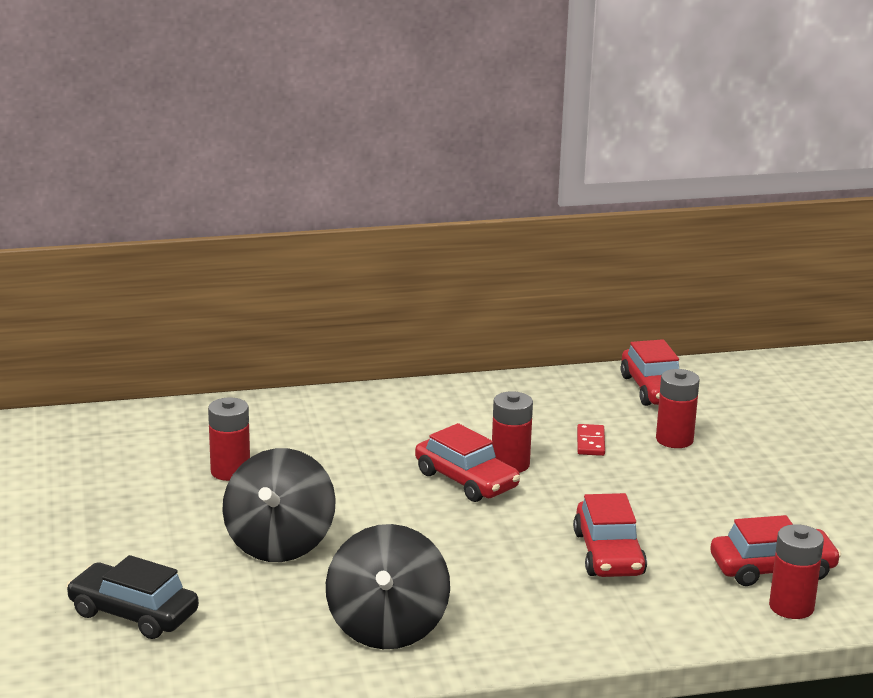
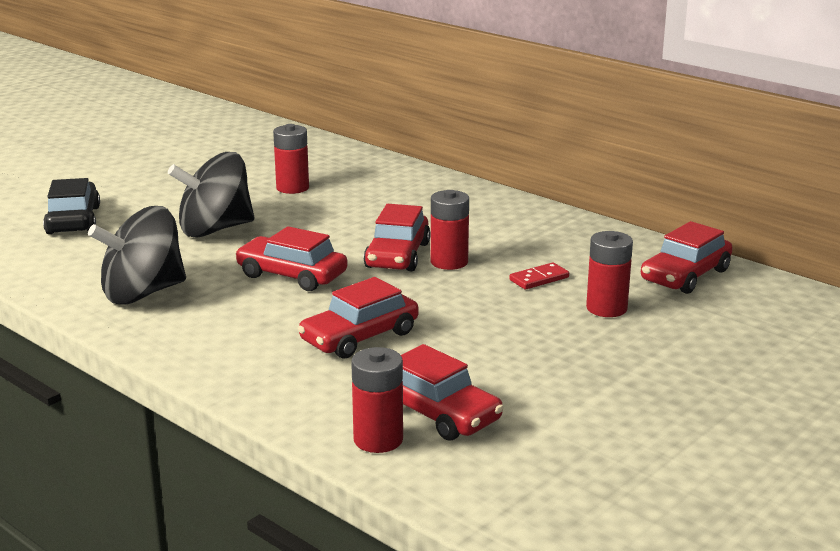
camera: 55 degrees right, 0 degrees up
none -> red car [235,226,348,291]

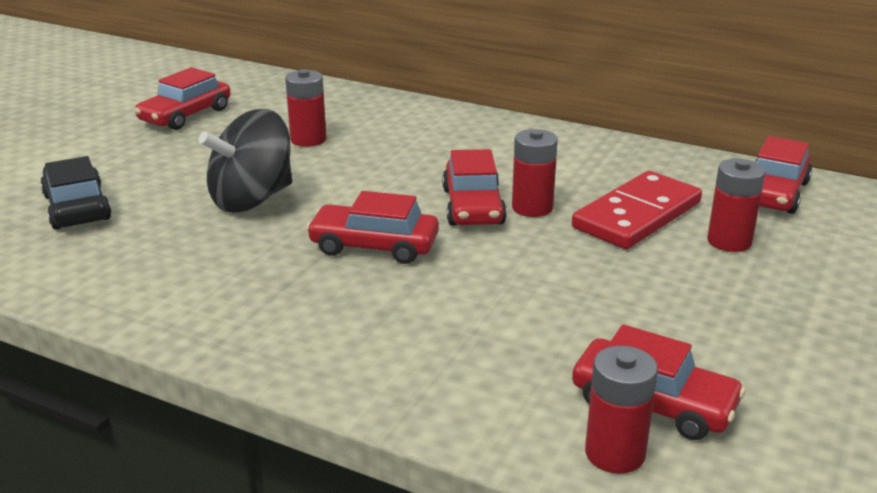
camera: 15 degrees left, 5 degrees up
black spinning top [88,206,186,305] -> none
red car [298,277,419,358] -> red car moved to [134,67,230,130]
red domino [509,262,569,290] -> red domino [572,171,702,249], size x2.26

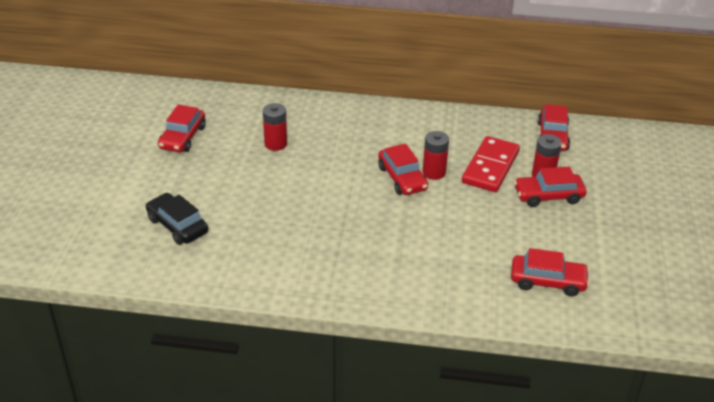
camera: 20 degrees left, 10 degrees up
black spinning top [198,109,292,213] -> none
red car [306,191,439,264] -> red car moved to [514,167,586,207]
red battery [585,346,658,474] -> none

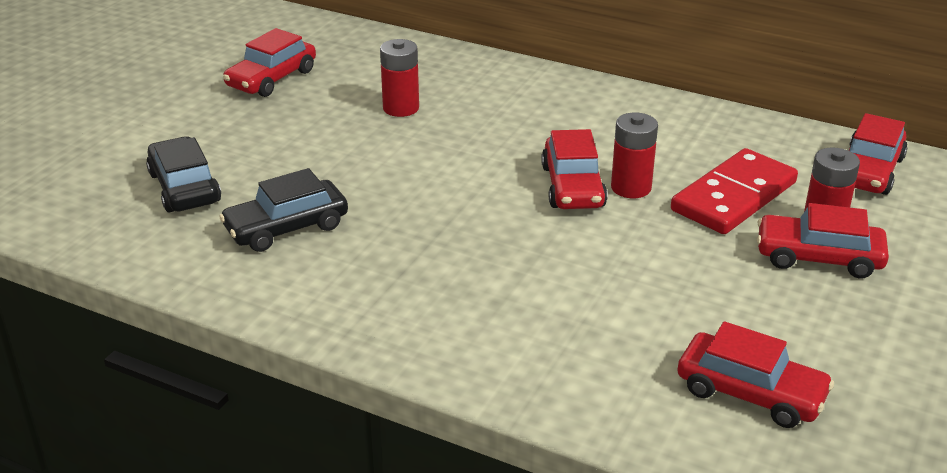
camera: 20 degrees right, 5 degrees down
none -> black car [219,168,348,252]

